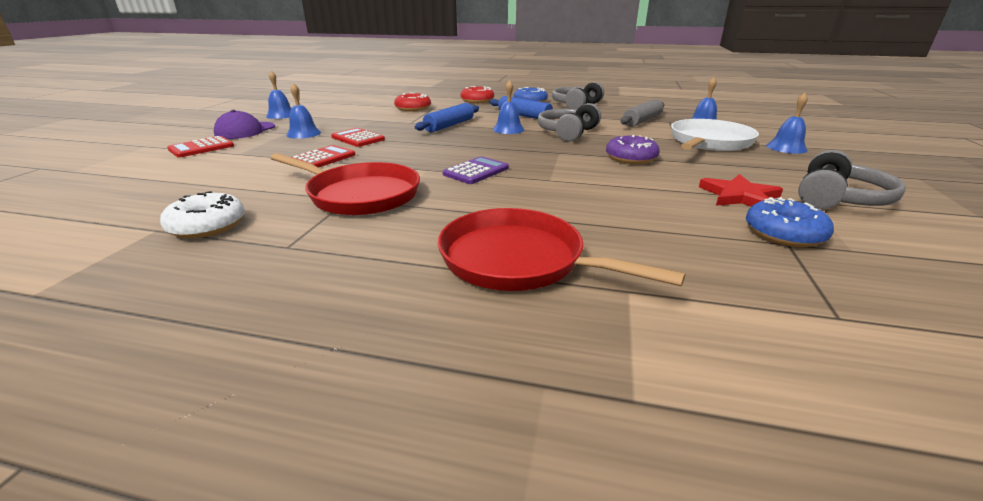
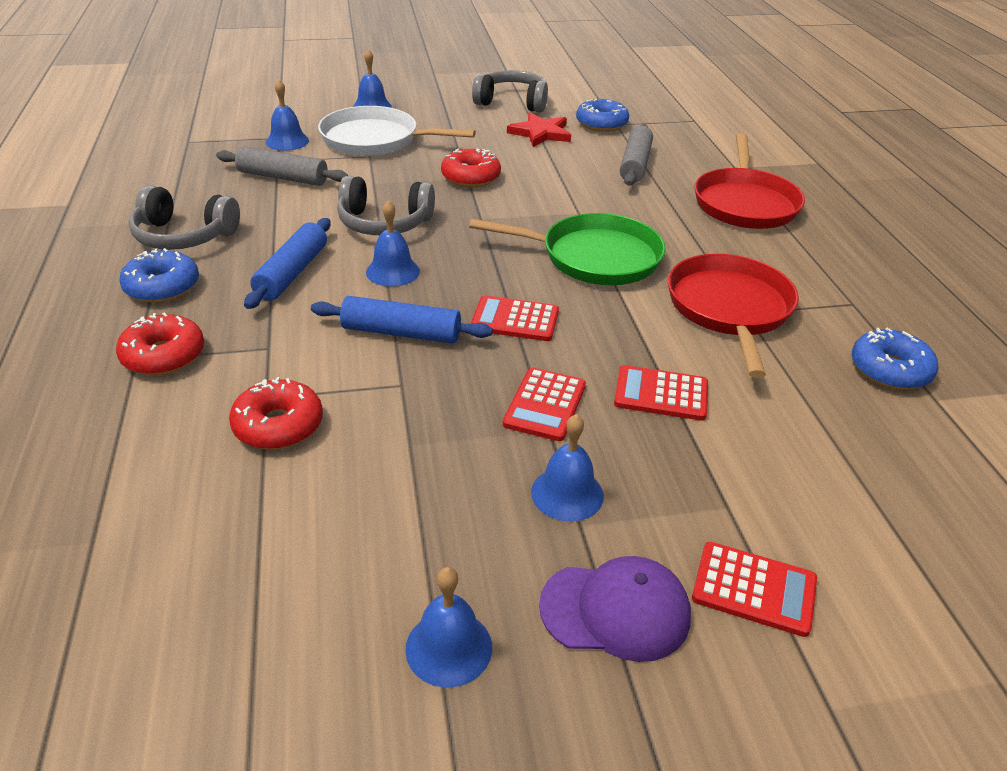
camera: 115 degrees left, 10 degrees up
white donut [160,191,245,238] -> blue donut [852,327,939,390]
purple calculator [443,156,509,184] -> green pan [469,213,666,285]
purple donut [606,135,660,164] -> red donut [441,148,501,188]
none -> red calculator [471,295,559,341]
none -> grey rolling pin [620,124,653,186]

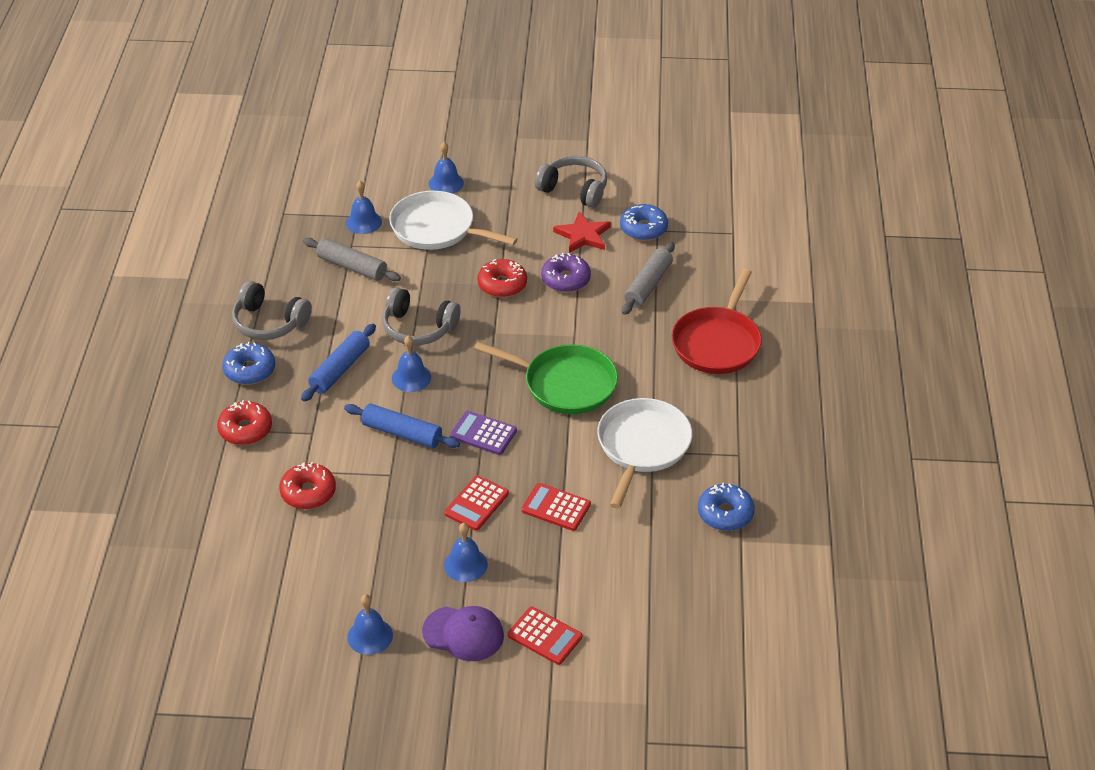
camera: 15 degrees right, 5 degrees up
red calculator [471,295,559,341] -> purple calculator [450,411,517,455]
red pan [668,254,799,378] -> white pan [597,398,692,509]
none -> purple donut [541,253,591,292]

